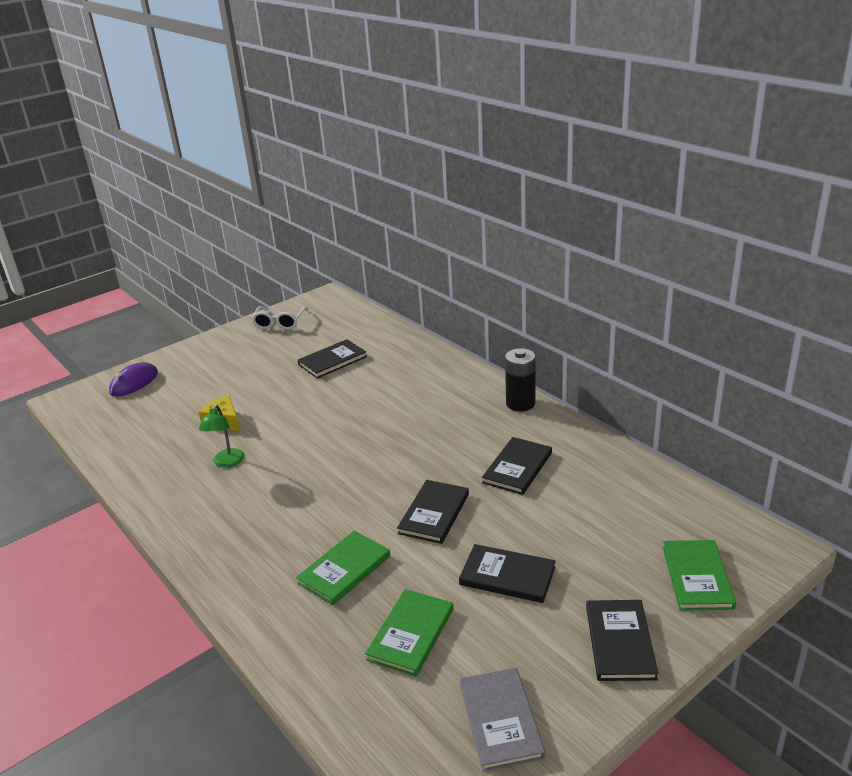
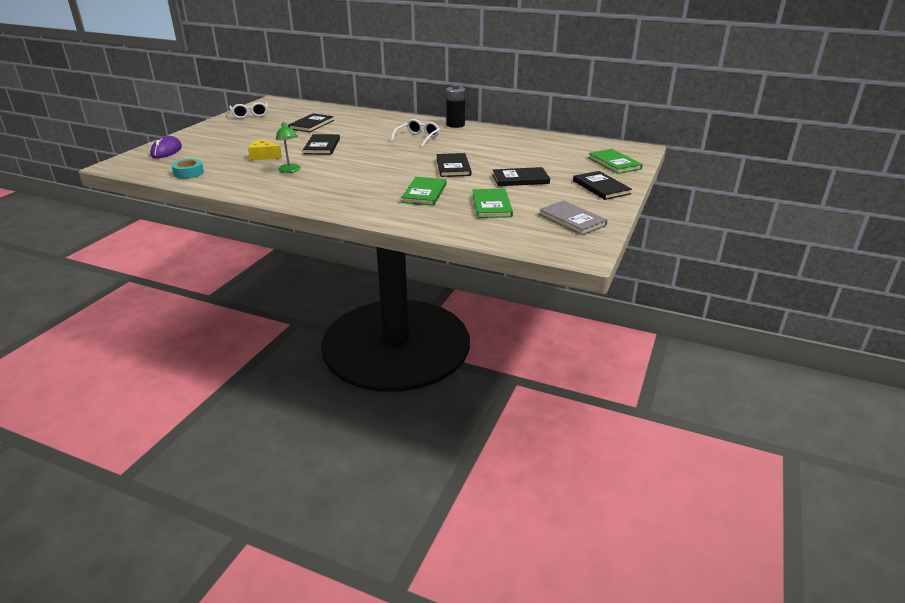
camera: 30 degrees left, 0 degrees up
black book [482,437,552,495] -> black book moved to [303,134,340,154]
none -> turquoise tape [172,159,204,179]
none -> white glasses [391,119,440,147]

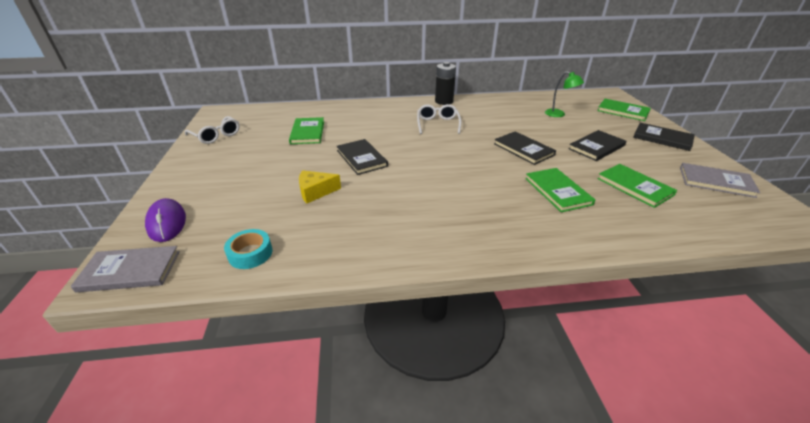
camera: 30 degrees left, 5 degrees up
green lamp [276,122,301,173] -> green lamp moved to [545,71,584,117]
black book [288,113,334,132] -> green book [289,117,324,144]
none -> grey book [70,246,180,292]

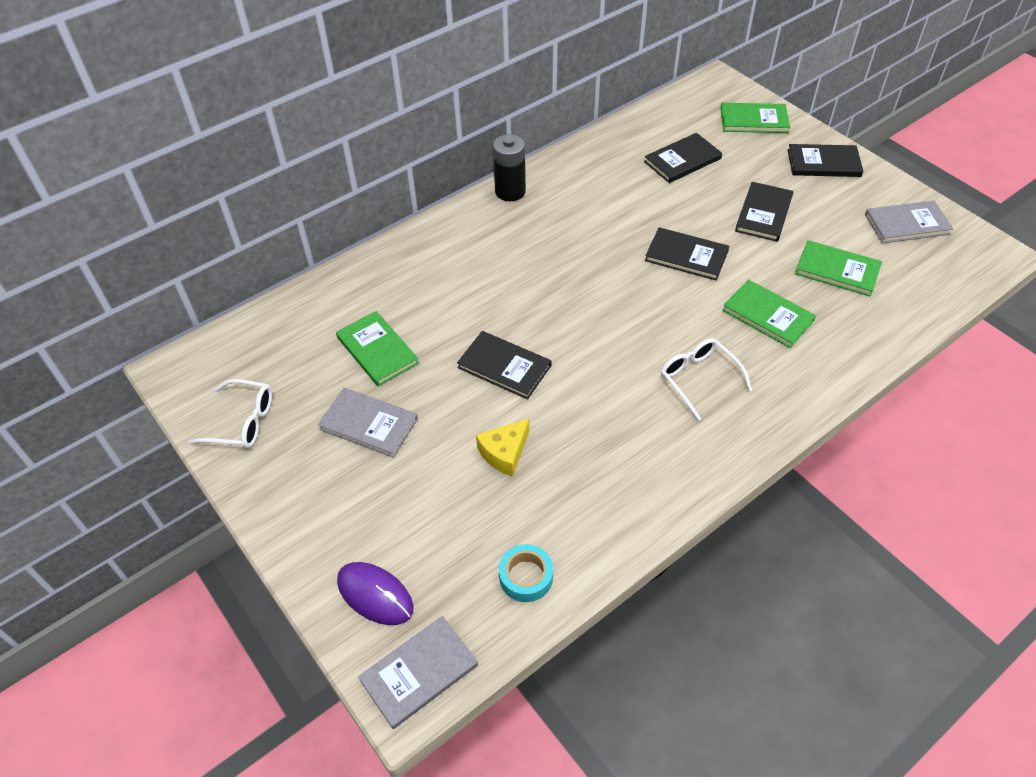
camera: 30 degrees left, 15 degrees up
white glasses [417,104,461,134] -> white glasses moved to [661,338,752,421]
green lamp [545,71,584,117] -> black book [644,133,722,183]
none -> grey book [318,388,418,458]

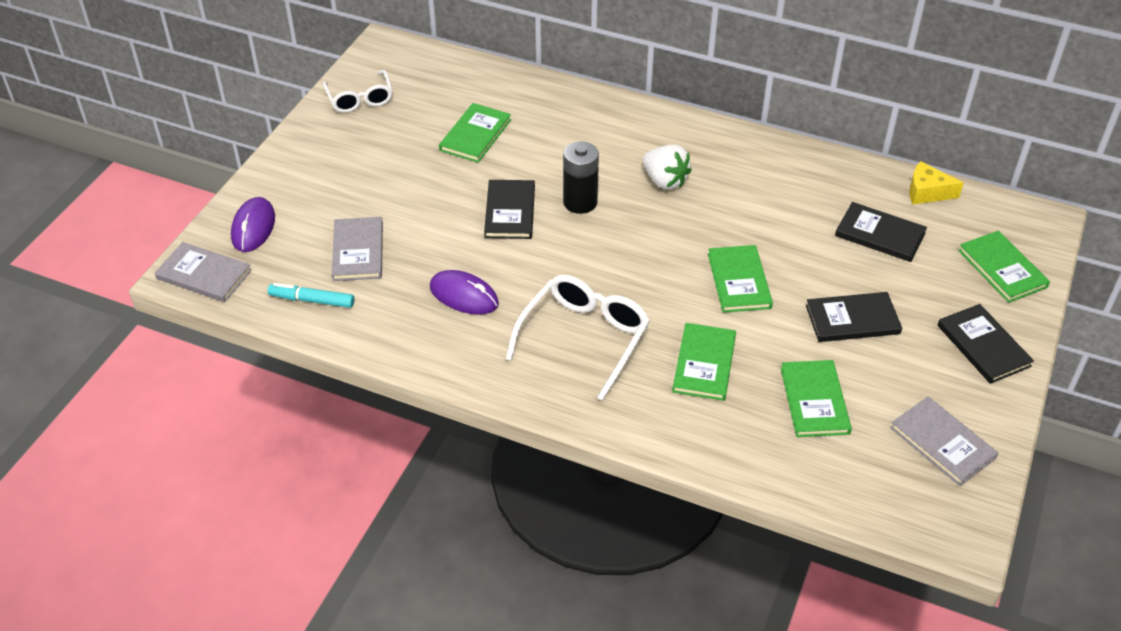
camera: 60 degrees right, 5 degrees down
grey book [318,388,418,458] -> grey book moved to [332,217,383,281]
yellow cheese [476,419,529,477] -> yellow cheese moved to [909,161,964,204]
black battery [493,134,526,201] -> black battery moved to [563,142,599,214]
turquoise tape [499,544,553,602] -> turquoise marker [268,283,354,308]
black book [645,227,729,281] -> green book [708,245,773,313]
white glasses [661,338,752,421] -> white glasses [506,275,650,401], size x1.53
none -> purple mouse [430,270,499,315]
none -> white strawberry [643,145,692,189]

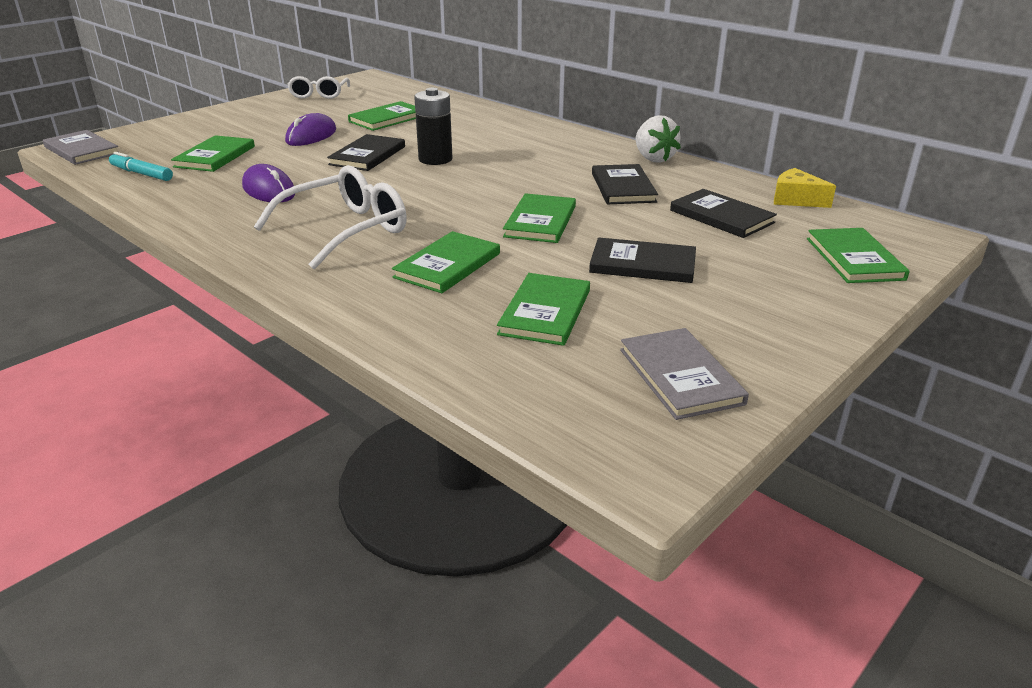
camera: 20 degrees right, 15 degrees down
purple mouse [231,197,275,252] -> purple mouse moved to [285,113,336,146]
grey book [332,217,383,281] -> green book [171,135,255,172]
white strawberry [643,145,692,189] -> white strawberry moved to [635,116,681,162]
black book [938,304,1034,384] -> black book moved to [592,164,658,204]

